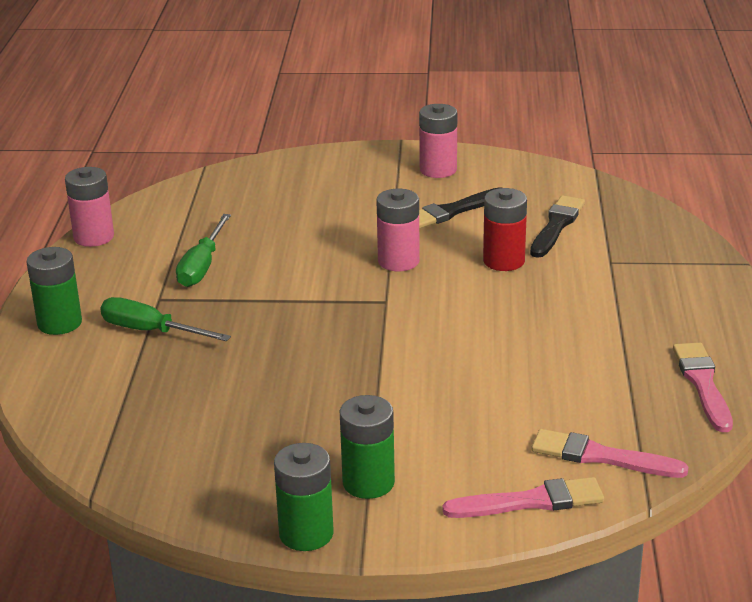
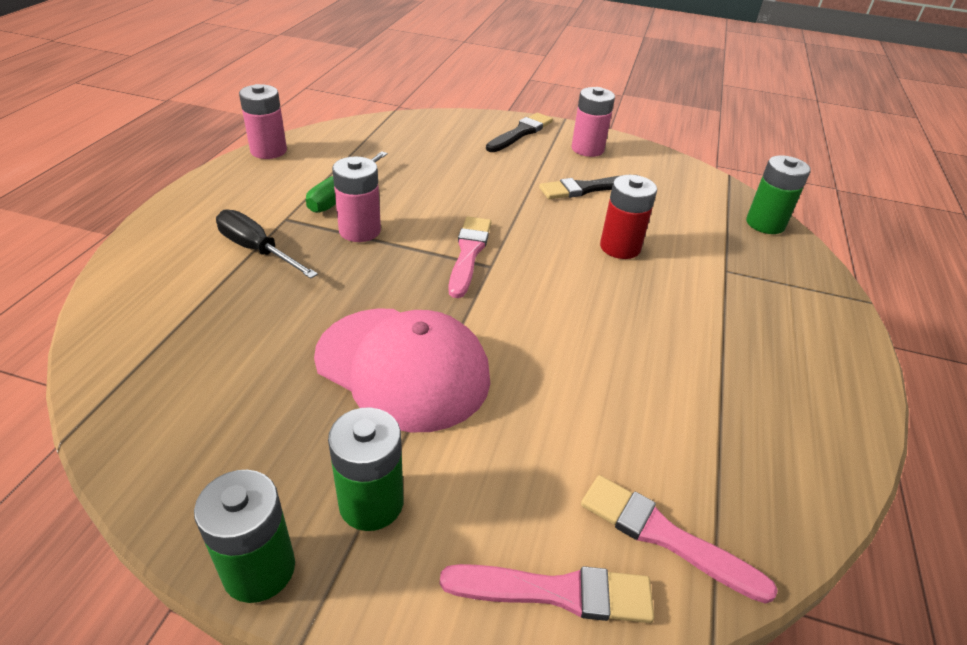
camera: 10 degrees right, 10 degrees up
green battery [27,247,82,335] -> green battery moved to [746,155,811,234]
green screwdriver [100,297,231,341] -> black screwdriver [216,209,318,279]
pink battery [376,189,420,271] -> pink battery moved to [332,156,381,242]
black brush [530,195,585,258] -> black brush moved to [486,113,553,152]
pink brush [673,343,733,432] -> pink brush moved to [448,216,491,298]
none -> pink cap [314,308,490,432]

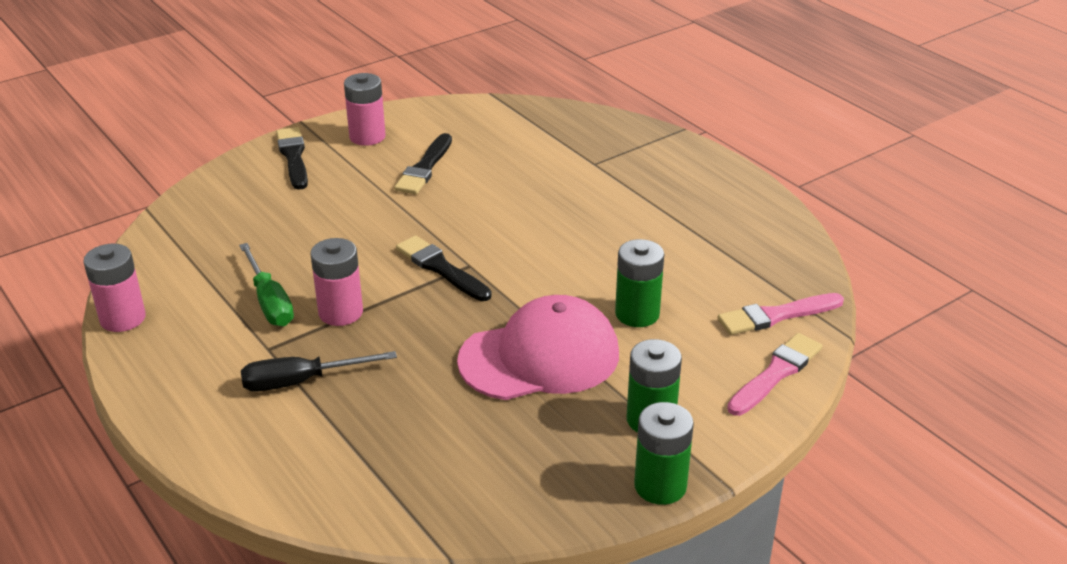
camera: 50 degrees left, 5 degrees down
pink brush [448,216,491,298] -> black brush [396,235,492,301]
red battery [600,175,657,259] -> none
green battery [746,155,811,234] -> green battery moved to [615,239,664,327]

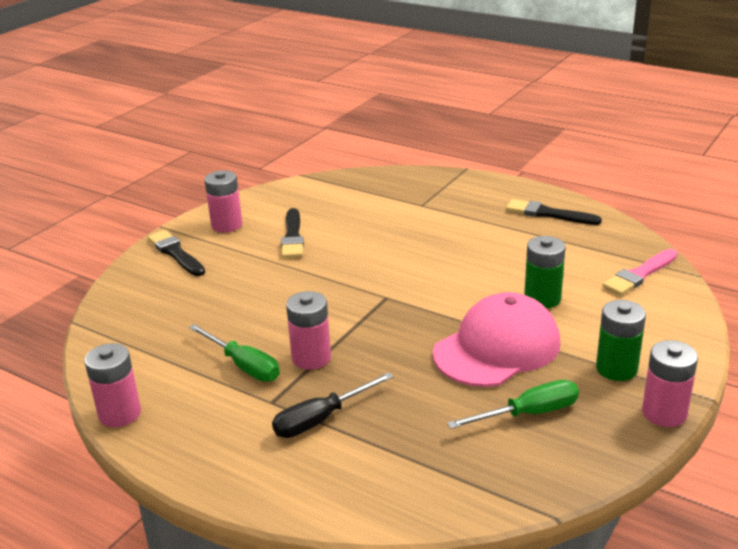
camera: 20 degrees left, 5 degrees down
black brush [396,235,492,301] -> black brush moved to [506,199,602,225]
green battery [634,402,694,505] -> pink battery [642,340,698,427]
pink brush [727,333,822,416] -> none
none -> green screwdriver [447,380,579,429]

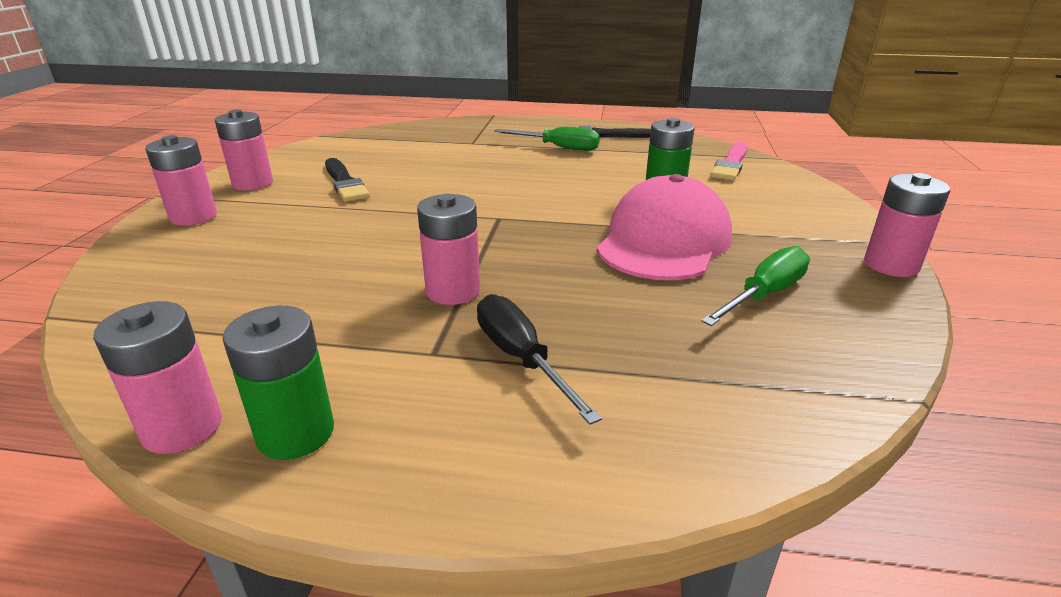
camera: 25 degrees left, 0 degrees up
black brush [147,230,205,276] -> pink battery [145,135,217,226]
green screwdriver [189,324,280,382] -> green screwdriver moved to [494,127,600,151]
black screwdriver [272,372,393,438] -> black screwdriver turned 120 degrees clockwise [477,294,602,425]
green battery [596,300,646,381] -> green battery moved to [223,306,334,460]

